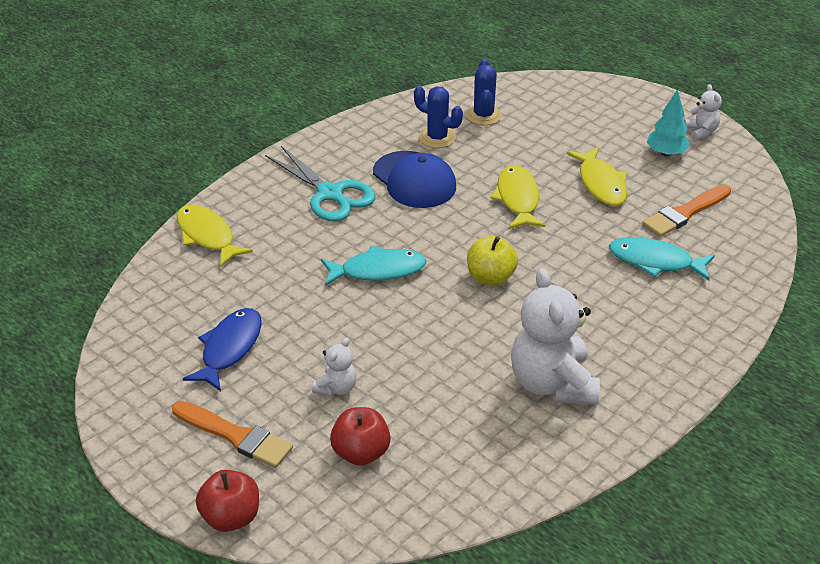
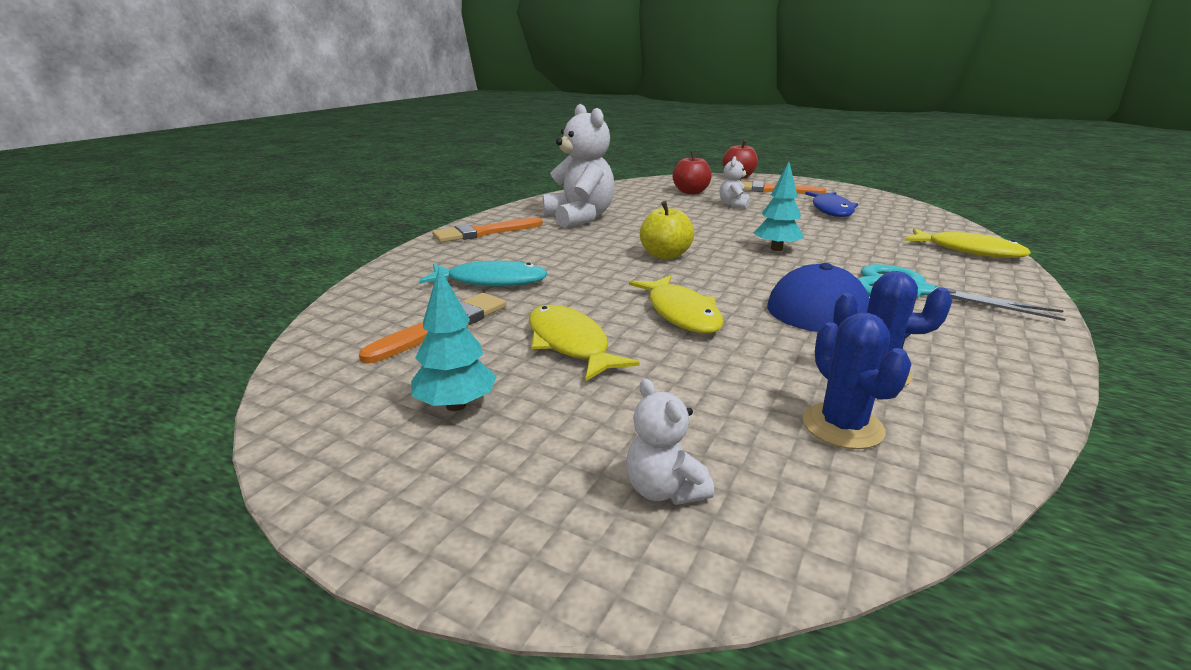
camera: 165 degrees right, 15 degrees down
turquoise fish [321,246,427,286] -> turquoise tree [754,162,804,251]
white teddy bear [684,84,722,141] -> white teddy bear moved to [626,379,714,505]
none -> orange brush [432,217,543,242]

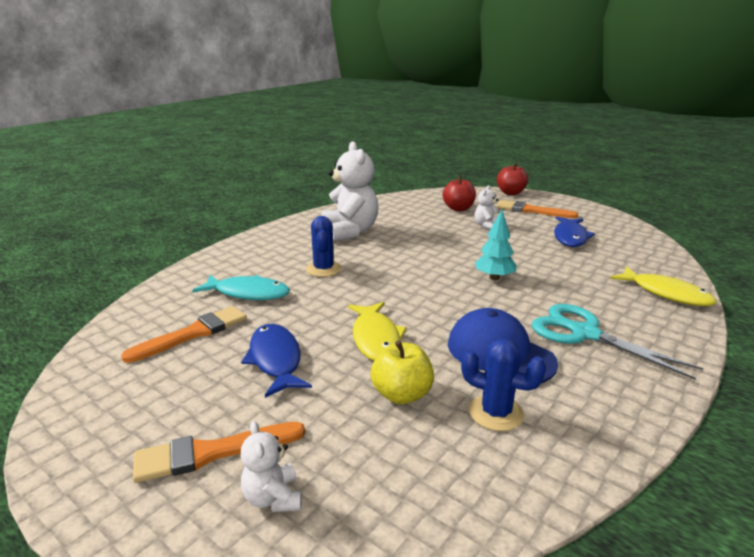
camera: 10 degrees right, 0 degrees up
turquoise tree [411,267,497,411] -> none
orange brush [432,217,543,242] -> orange brush moved to [133,422,305,483]
yellow fish [529,305,640,381] -> blue fish [241,324,312,398]
yellow apple [640,201,694,260] -> yellow apple moved to [370,340,434,404]
blue cactus [803,312,912,449] -> blue cactus moved to [306,216,342,277]

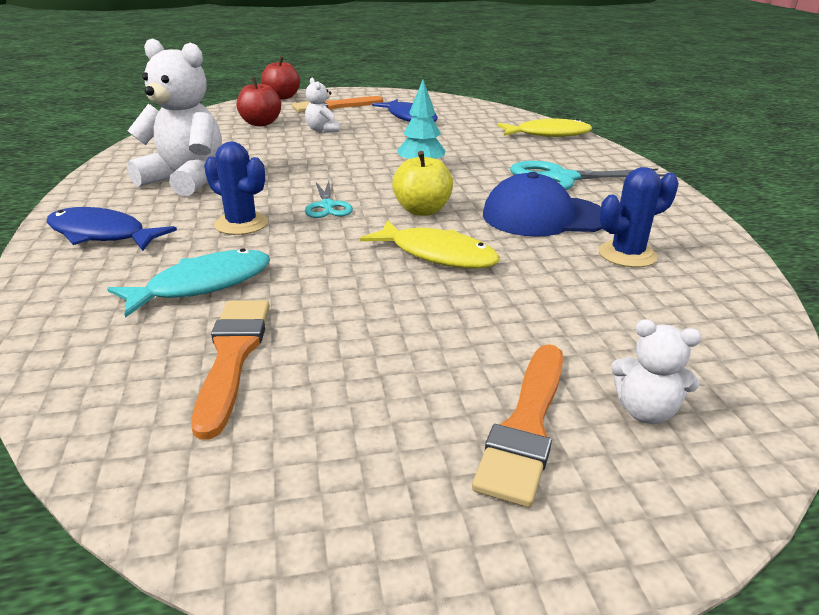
camera: 50 degrees left, 5 degrees up
blue fish [241,324,312,398] -> blue fish moved to [47,207,177,251]
yellow apple [370,340,434,404] -> yellow apple moved to [392,151,453,216]
none -> turquoise scissors [305,181,353,218]

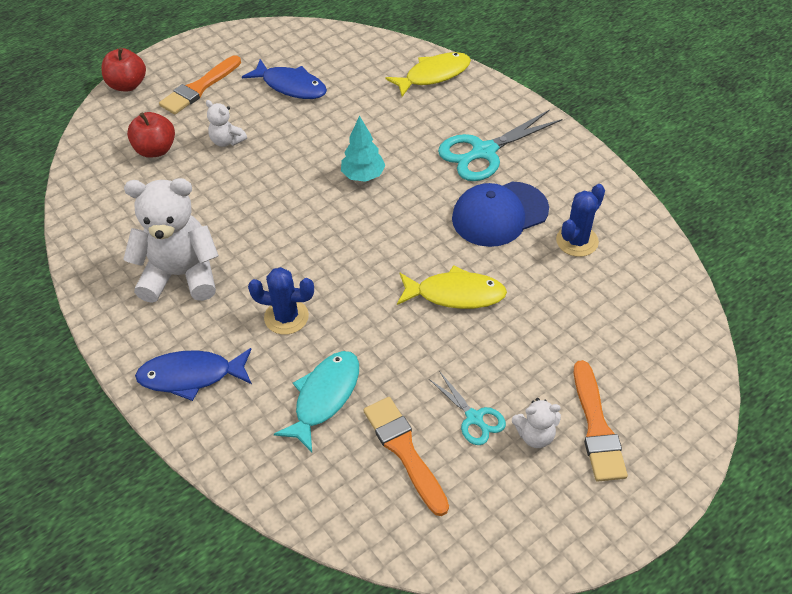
camera: 25 degrees left, 20 degrees up
turquoise scissors [305,181,353,218] -> turquoise scissors moved to [429,371,506,445]
yellow apple [392,151,453,216] -> none
white teddy bear [611,319,701,424] -> white teddy bear moved to [512,398,561,448]

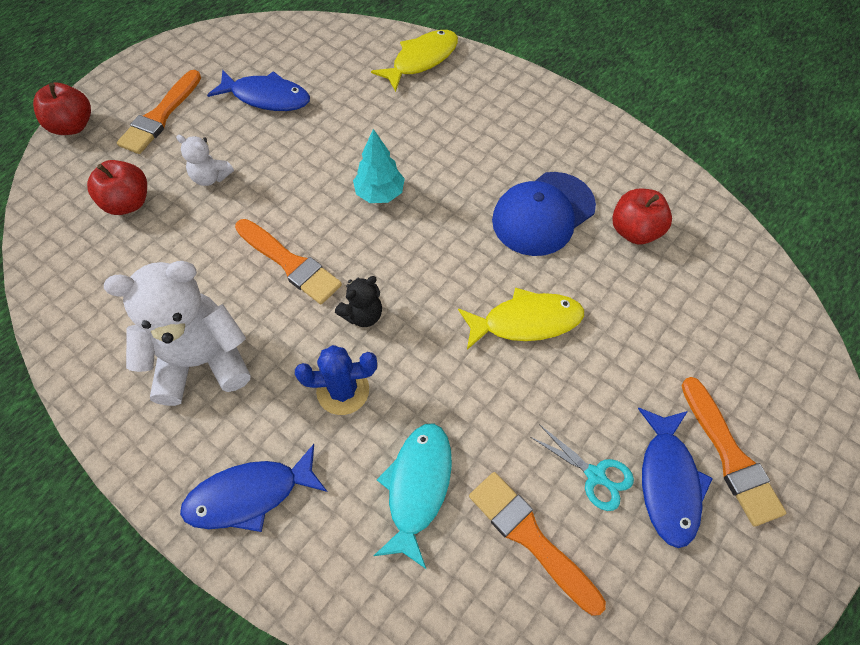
camera: 15 degrees left, 10 degrees up
turquoise scissors [438,110,563,181] -> none
white teddy bear [512,398,561,448] -> blue fish [638,408,713,548]
blue cactus [556,184,605,257] -> red apple [612,189,672,245]
none -> orange brush [235,219,342,304]
none -> black teddy bear [335,276,382,327]

